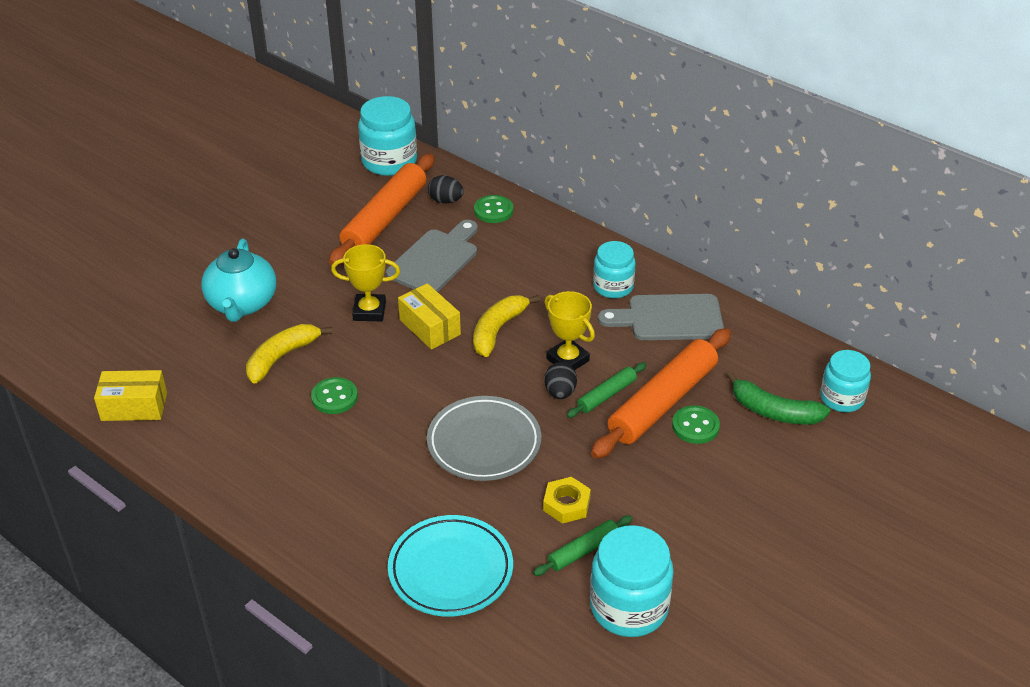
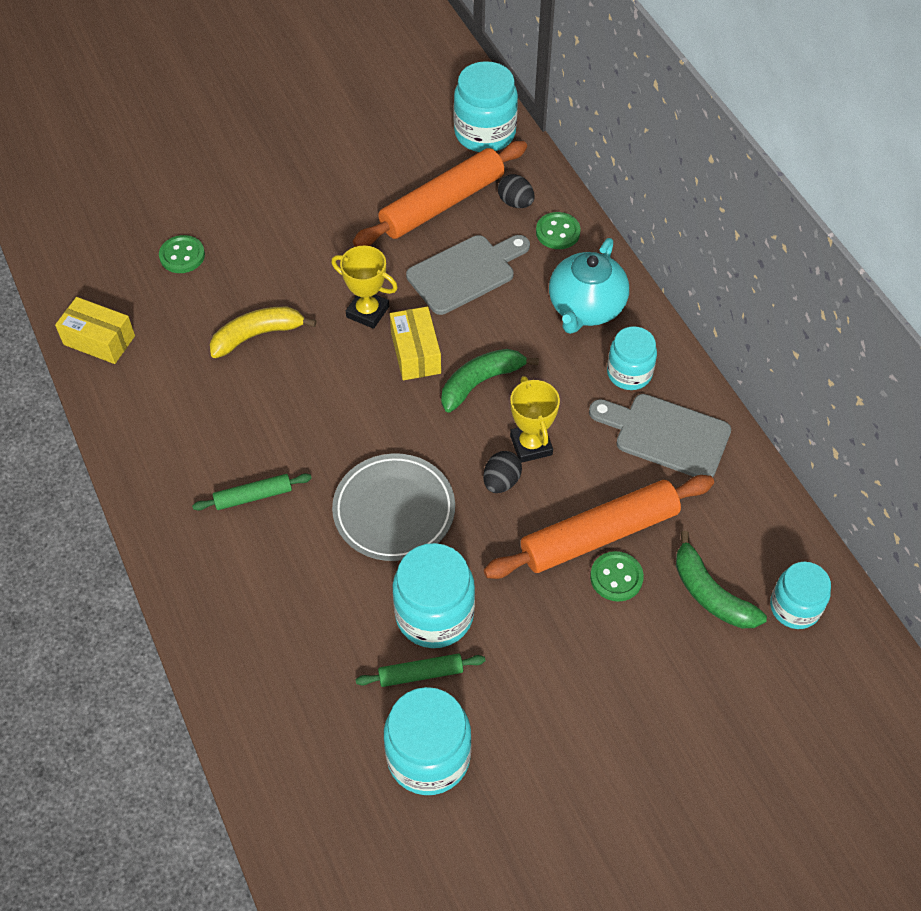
camera: 25 degrees right, 15 degrees up
turquoise teapot [201,239,276,322] -> turquoise teapot moved to [549,238,629,334]
green button [311,377,358,414] -> green button moved to [159,235,205,273]
turquoise plate [388,515,513,617] -> none
yellow banana [473,295,540,357] -> green banana [441,349,539,412]
yellow nut [543,477,591,524] -> turquoise jar [393,543,475,648]
green rolling pin [567,362,646,418] -> green rolling pin moved to [192,474,312,511]

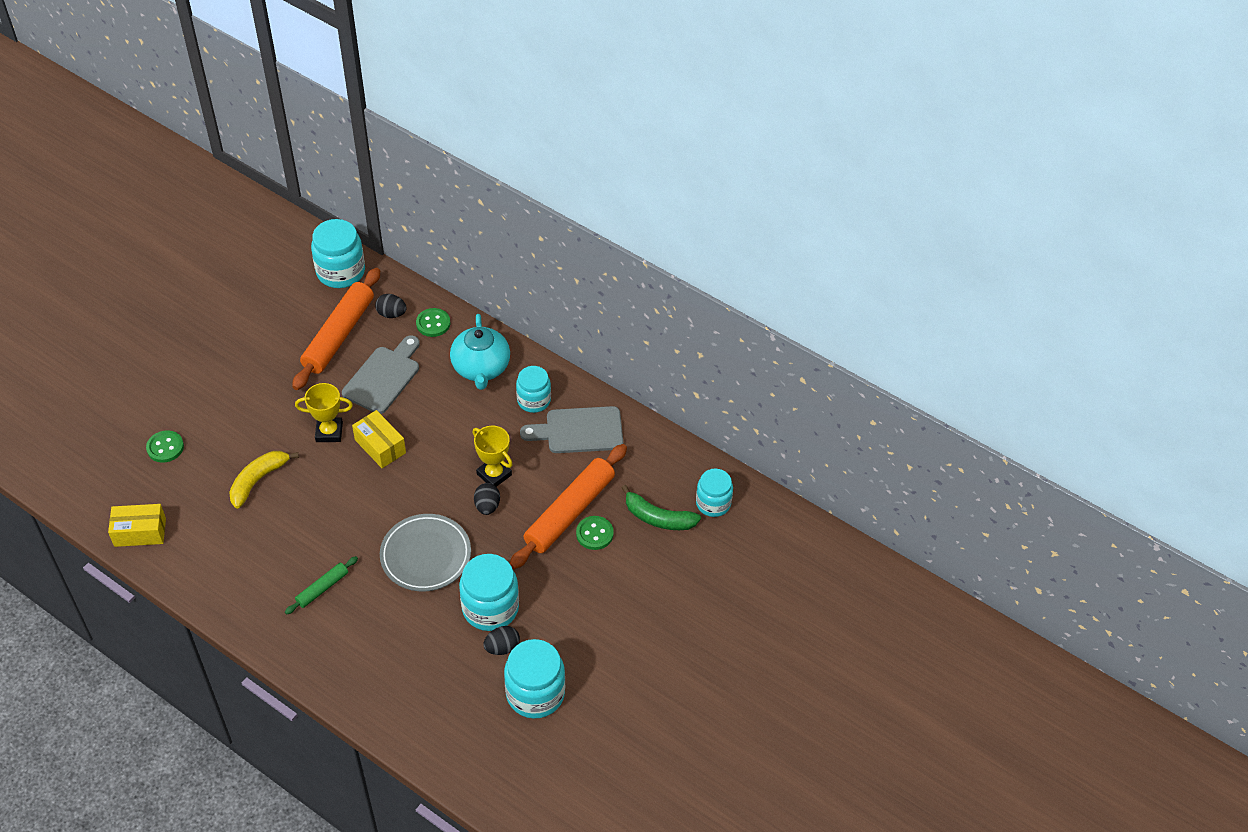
camera: 30 degrees left, 5 degrees down
green rolling pin [356,654,485,687] -> black egg [483,626,520,655]
green banana [441,349,539,412] -> none

